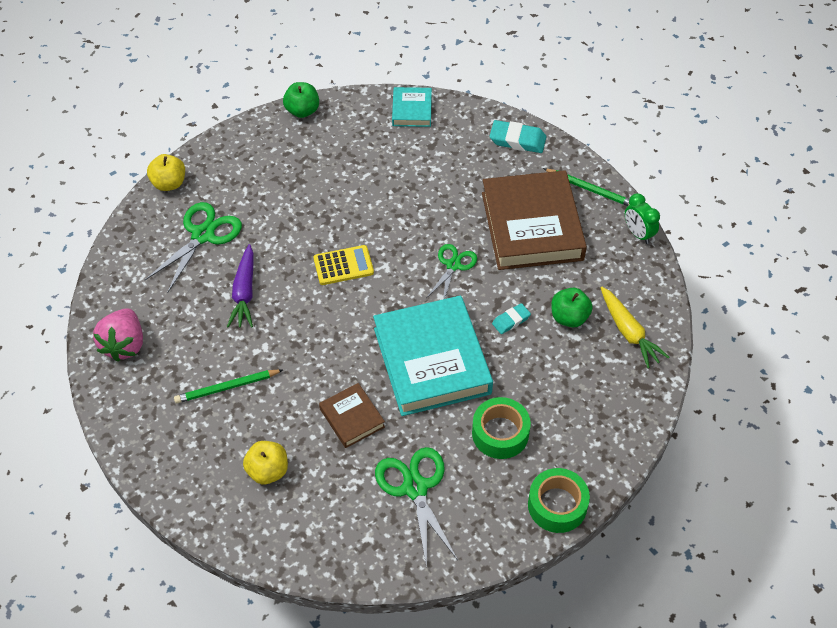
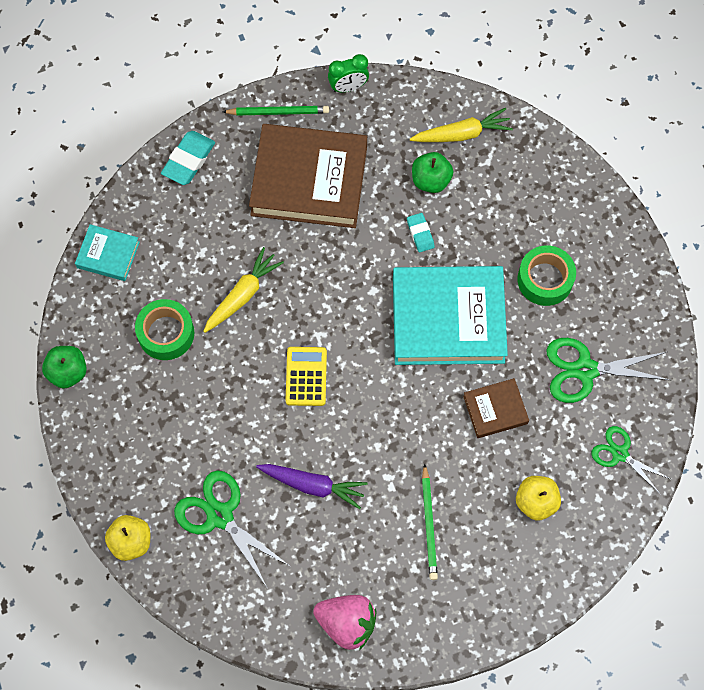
camera: 75 degrees left, 15 degrees up
green scissors [426,244,477,299] -> green scissors moved to [591,426,670,494]
green tape [528,468,590,533] -> green tape moved to [135,299,194,360]
green pencil [543,168,629,206] -> green pencil turned 45 degrees clockwise [223,106,329,116]
none -> yellow carrot [203,247,284,333]

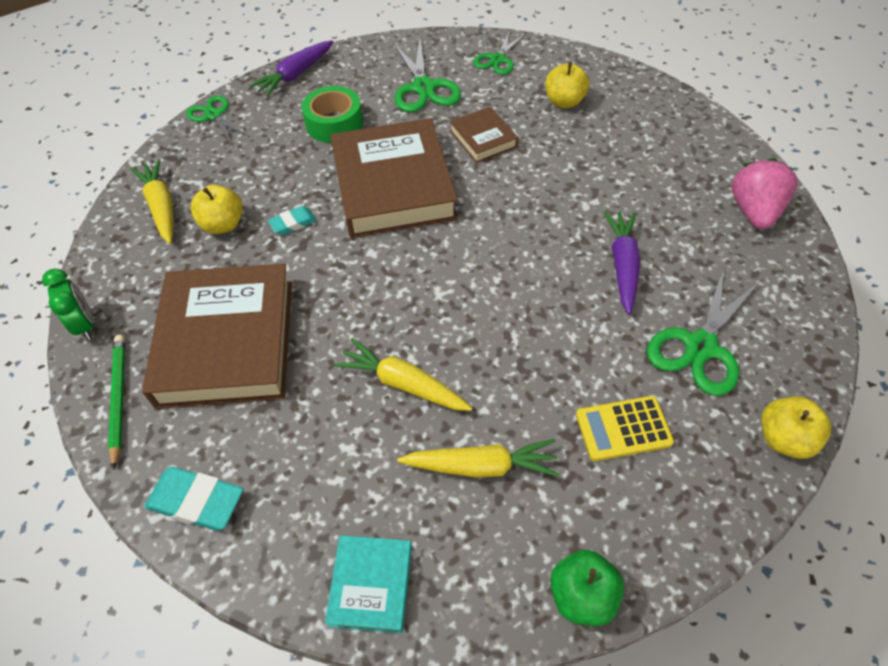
camera: 100 degrees left, 15 degrees down
green tape [135,299,194,360] -> yellow carrot [397,439,559,478]
yellow calculator [285,347,327,406] -> yellow calculator moved to [576,396,674,461]
turquoise book [393,266,508,365] -> brown book [331,118,458,238]
green apple [412,152,453,193] -> yellow apple [191,185,243,234]
green pencil [422,463,438,580] -> none
none -> green scissors [186,95,250,143]
none -> purple carrot [249,40,333,97]

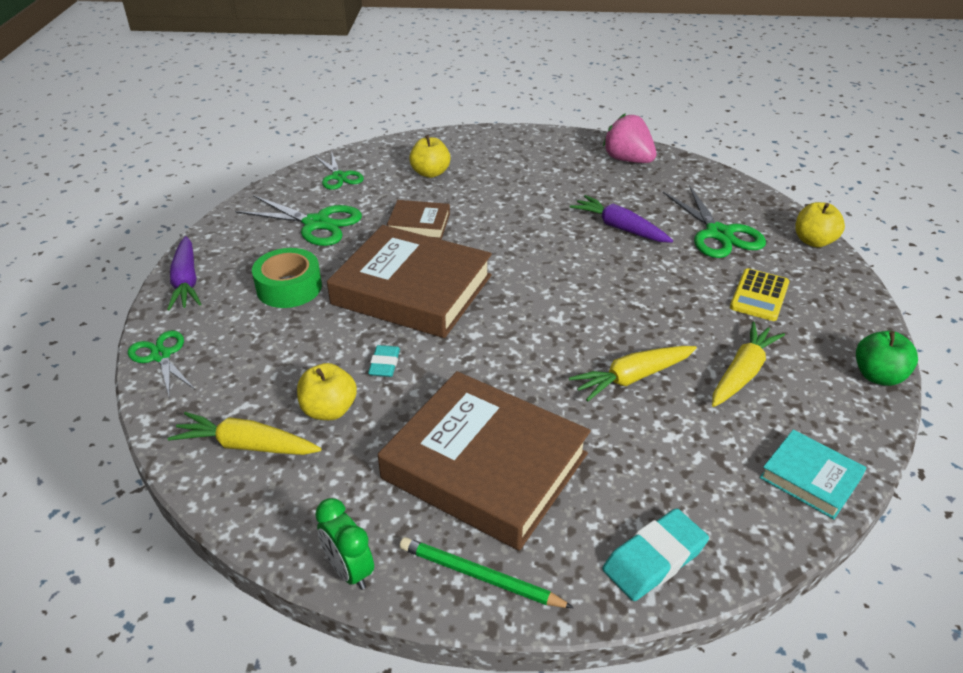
camera: 55 degrees left, 15 degrees down
green clock [42,269,94,340] -> green clock turned 135 degrees counterclockwise [315,498,374,590]
green scissors [186,95,250,143] -> green scissors turned 60 degrees clockwise [128,330,195,399]

